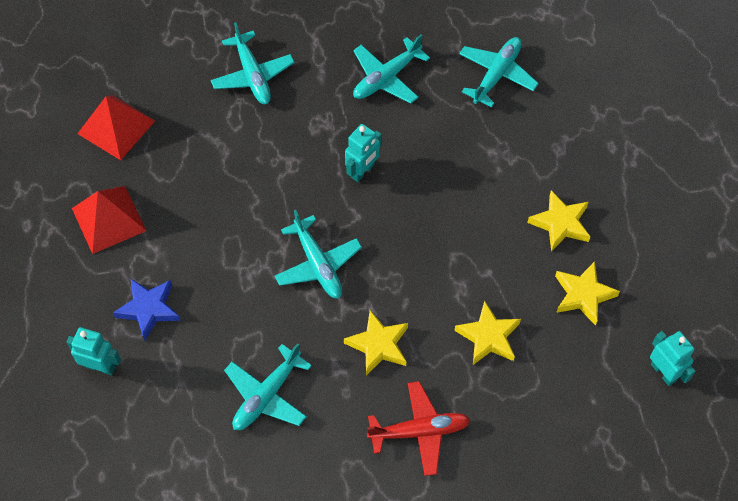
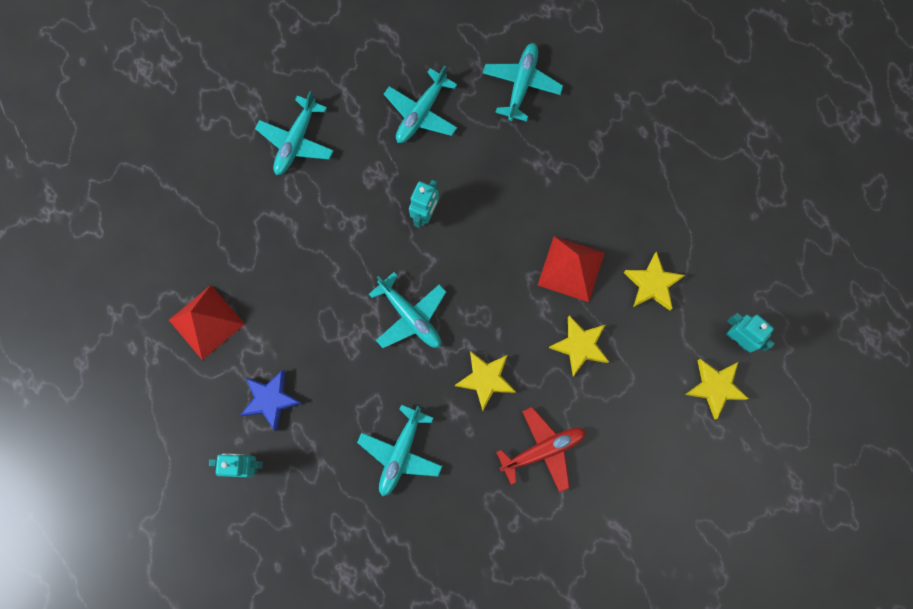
camera: 15 degrees left, 15 degrees up
red pyramid [77,95,155,160] -> red pyramid moved to [538,236,605,302]
turquoise plane [211,22,294,104] -> turquoise plane turned 60 degrees clockwise [255,91,334,175]
yellow star [527,190,590,252] -> yellow star moved to [685,359,749,419]

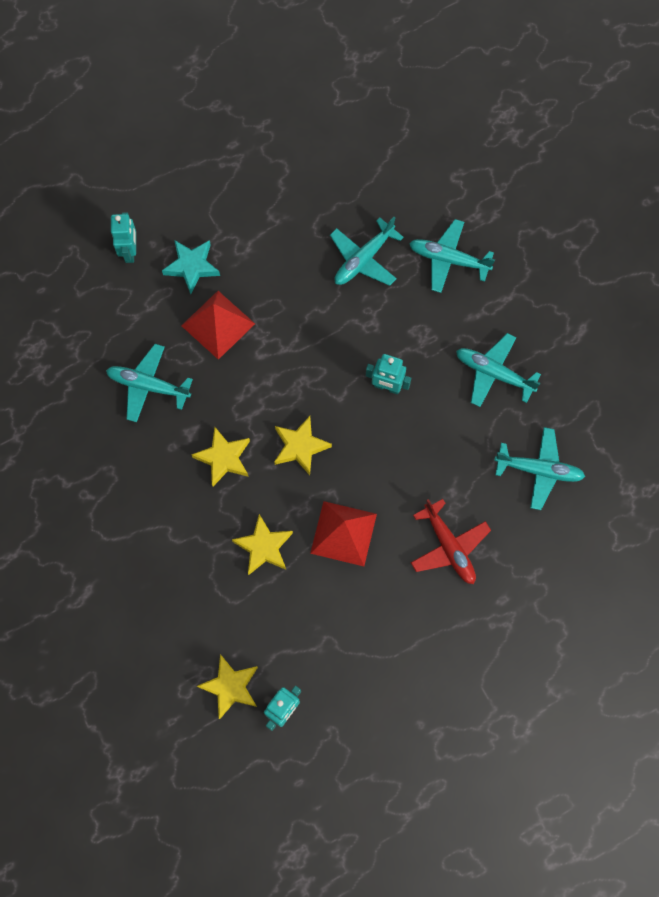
camera: 85 degrees right, 5 degrees down
red pyramid [169,285,245,360] -> red pyramid moved to [181,291,255,360]
blue star [240,370,302,432] -> turquoise star [162,240,220,294]
turquoise plane [369,272,446,348] -> turquoise plane moved to [330,217,404,286]
red plane [496,407,586,493] -> red plane moved to [411,499,491,584]
yellow star [624,252,685,310] -> yellow star moved to [274,416,332,475]

